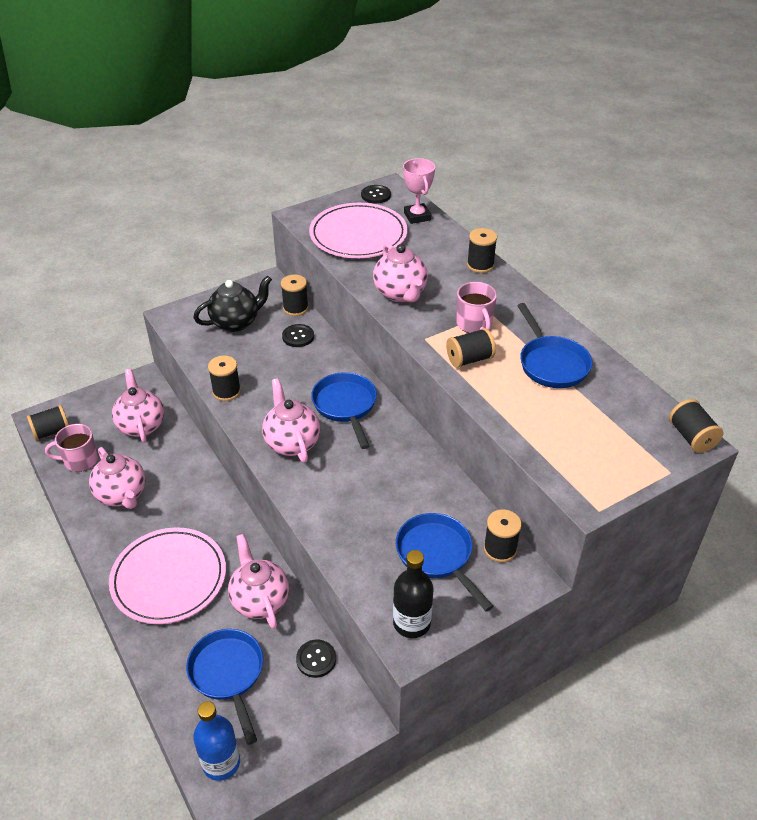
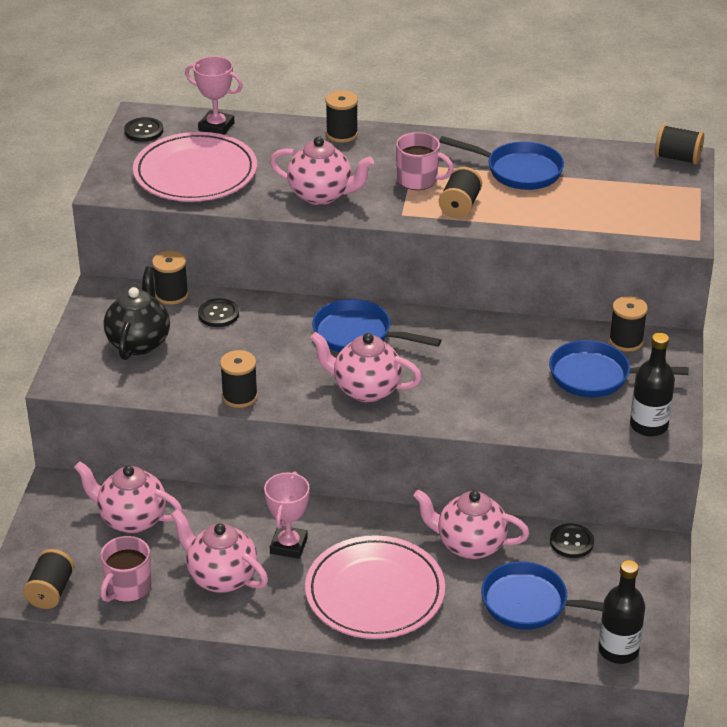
camera: 50 degrees left, 5 degrees down
pink teapot [89,447,146,509] -> pink teapot turned 150 degrees counterclockwise [171,509,268,593]
blue bottle [193,701,240,781] -> black bottle [598,560,645,664]
none -> pink trophy [264,471,310,559]

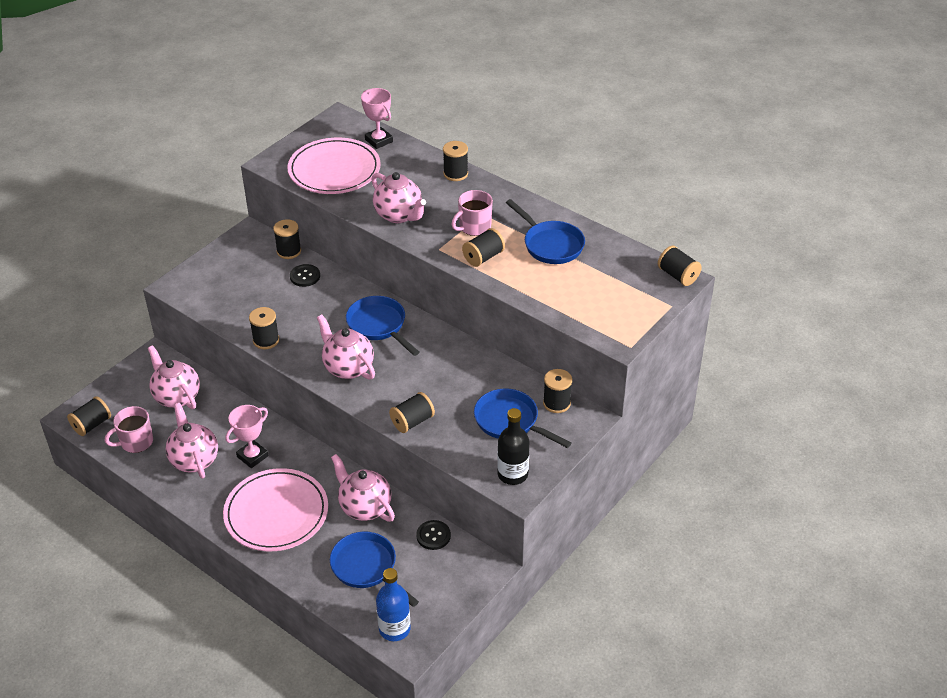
camera: 30 degrees right, 5 degrees up
black teapot [104,267,170,360] -> none
black button [124,117,163,142] -> none
pink mug [396,132,454,190] -> pink mug turned 90 degrees clockwise [451,190,493,236]
black bottle [598,560,645,664] -> blue bottle [376,568,411,641]
none -> black spool [389,392,435,433]

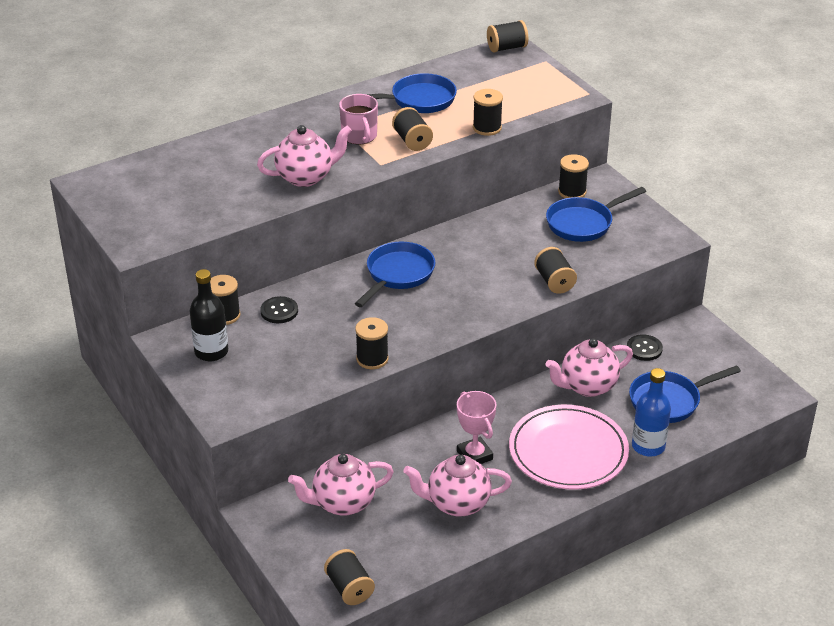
camera: 70 degrees left, 5 degrees down
pink mug [105,406,153,453] -> none
pink plate [287,138,381,194] -> none
pink teapot [317,314,375,380] -> none
blue pan [346,296,419,356] -> blue pan turned 135 degrees clockwise [355,242,435,307]
pink trophy [361,88,393,149] -> none
blue bottle [376,568,411,641] -> blue bottle moved to [632,368,671,457]
black spool [443,141,468,181] -> black spool moved to [473,89,503,136]
black bottle [497,408,529,485] -> black bottle moved to [190,269,228,361]

